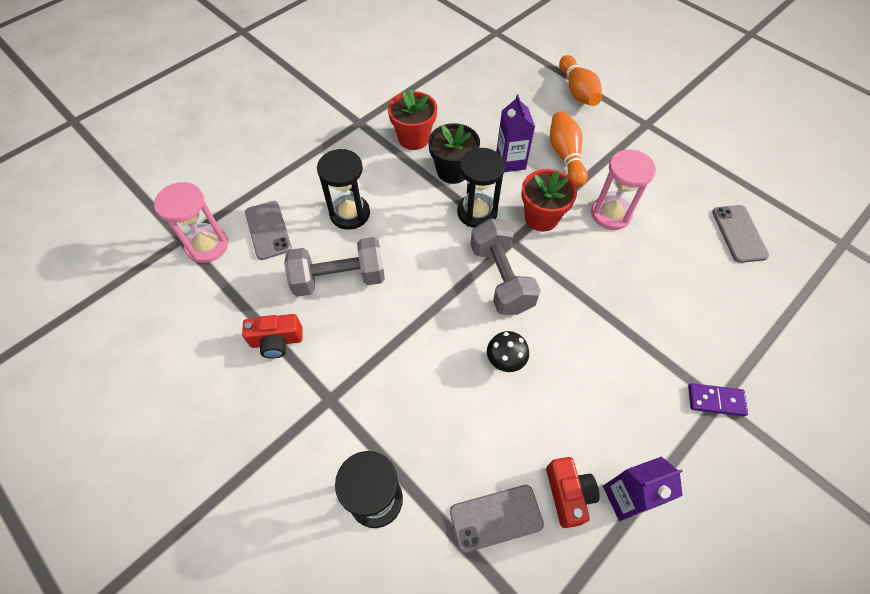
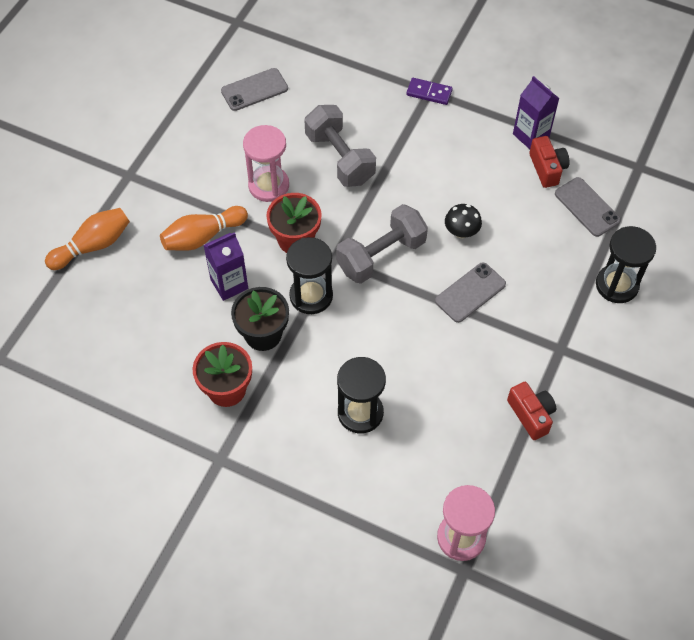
camera: 110 degrees left, 0 degrees up
grey phone [245,201,292,260] -> grey phone moved to [435,262,506,323]
grey dumbbell [284,237,385,297] -> grey dumbbell moved to [304,105,376,187]
red camera [546,457,600,528] -> red camera turned 105 degrees clockwise [529,136,569,188]
purple domino [688,383,748,416] -> purple domino turned 60 degrees counterclockwise [406,78,453,105]

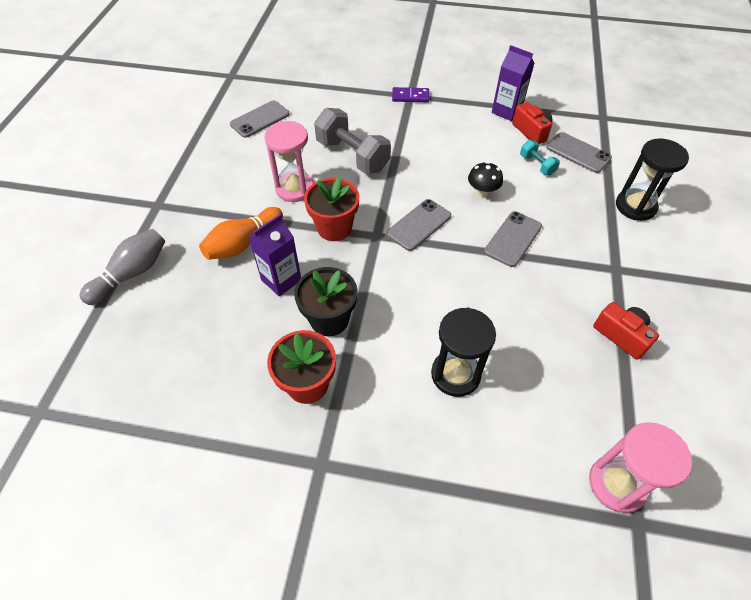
camera: 15 degrees left, 5 degrees down
orange bowling pin [45,208,130,270] -> grey bowling pin [80,229,165,305]
black hourglass [286,237,333,314] -> none
grey dumbbell [336,204,428,284] -> grey phone [387,199,451,251]
none -> turquoise dumbbell [520,140,560,175]

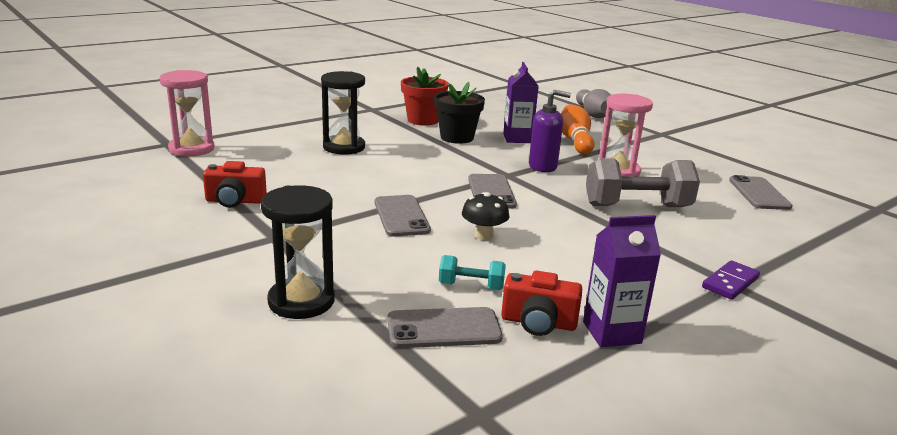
camera: 130 degrees right, 30 degrees down
red flower pot [304,177,359,241] -> purple soap dispenser [529,90,571,172]

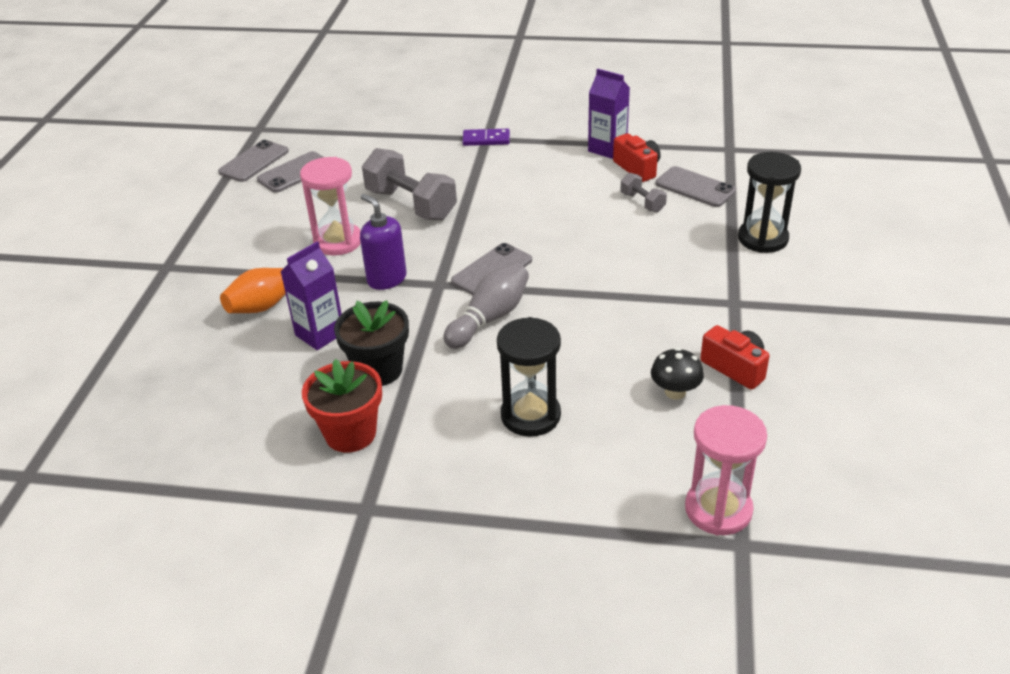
camera: 130 degrees left, 15 degrees up
grey phone [375,195,431,237] -> grey phone moved to [218,140,289,182]
turquoise dumbbell [439,255,506,290] -> grey dumbbell [620,173,667,212]
black mushroom [462,192,509,240] -> black mushroom moved to [651,348,704,400]
grey bowling pin [576,89,611,118] -> grey bowling pin moved to [443,263,529,349]

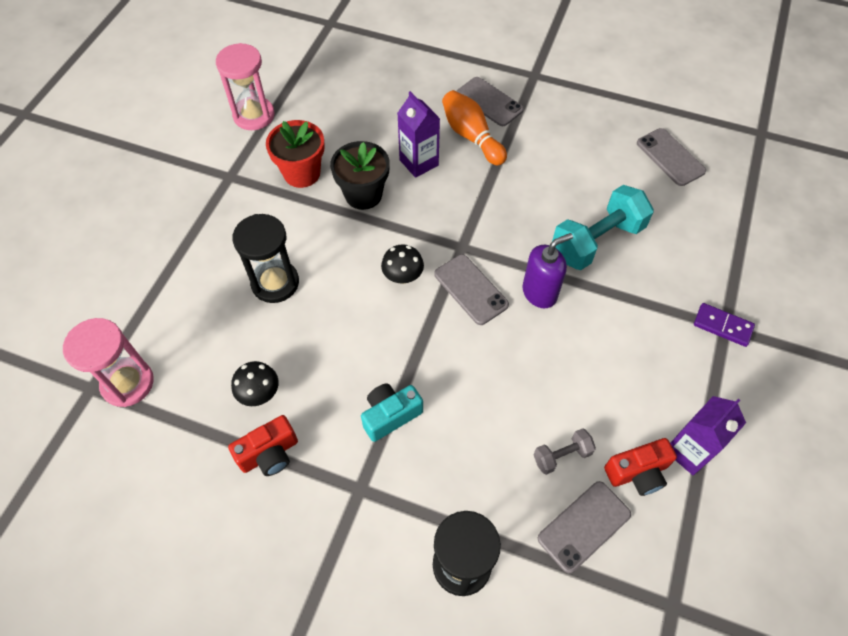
camera: 100 degrees right, 20 degrees up
grey phone [218,140,289,182] -> grey phone moved to [457,77,524,126]
pink hourglass [300,157,361,256] -> pink hourglass moved to [216,43,275,130]
purple soap dispenser [360,194,407,290] -> purple soap dispenser moved to [522,233,573,308]
grey dumbbell [362,148,457,220] -> turquoise dumbbell [552,185,654,270]
grey bowling pin [443,263,529,349] -> black mushroom [381,244,424,284]
purple domino [462,129,510,146] -> purple domino turned 75 degrees counterclockwise [694,303,755,347]
none -> turquoise camera [361,383,423,442]

